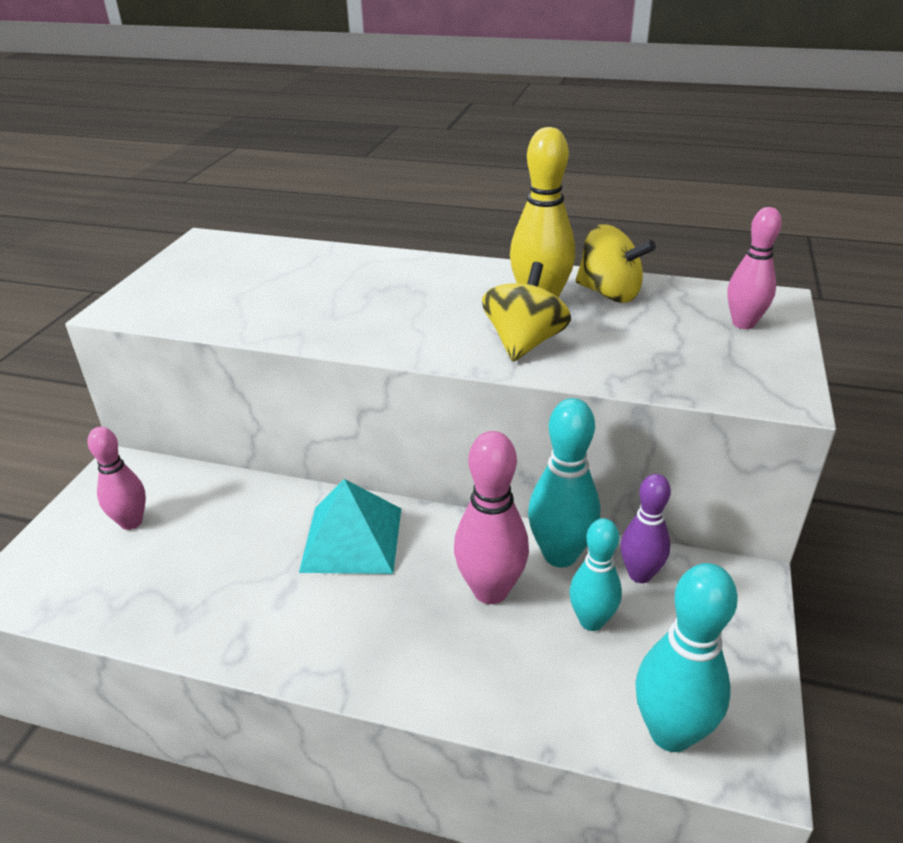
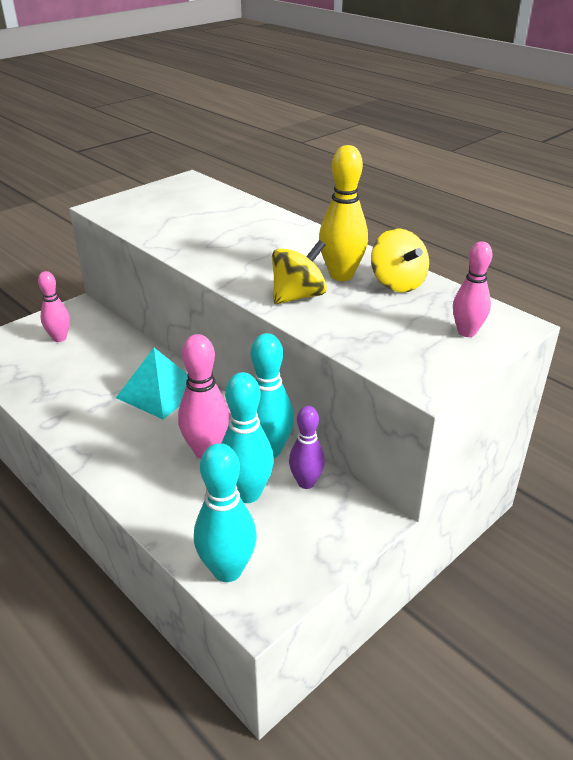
camera: 30 degrees right, 0 degrees up
turquoise bowling pin [569,518,622,631] -> turquoise bowling pin [222,372,274,503], size x1.50

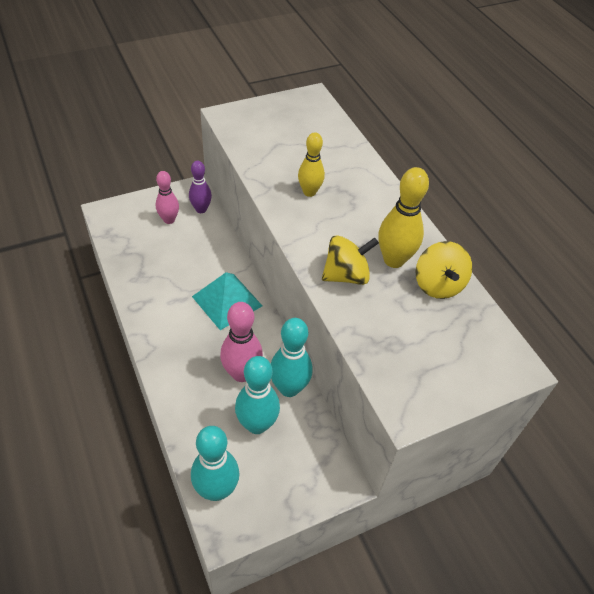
camera: 15 degrees right, 15 degrees up
purple bowling pin [289,406,325,489] -> purple bowling pin moved to [189,161,212,213]
pink bowling pin [453,241,492,337] -> none
none -> yellow bowling pin [298,132,325,197]

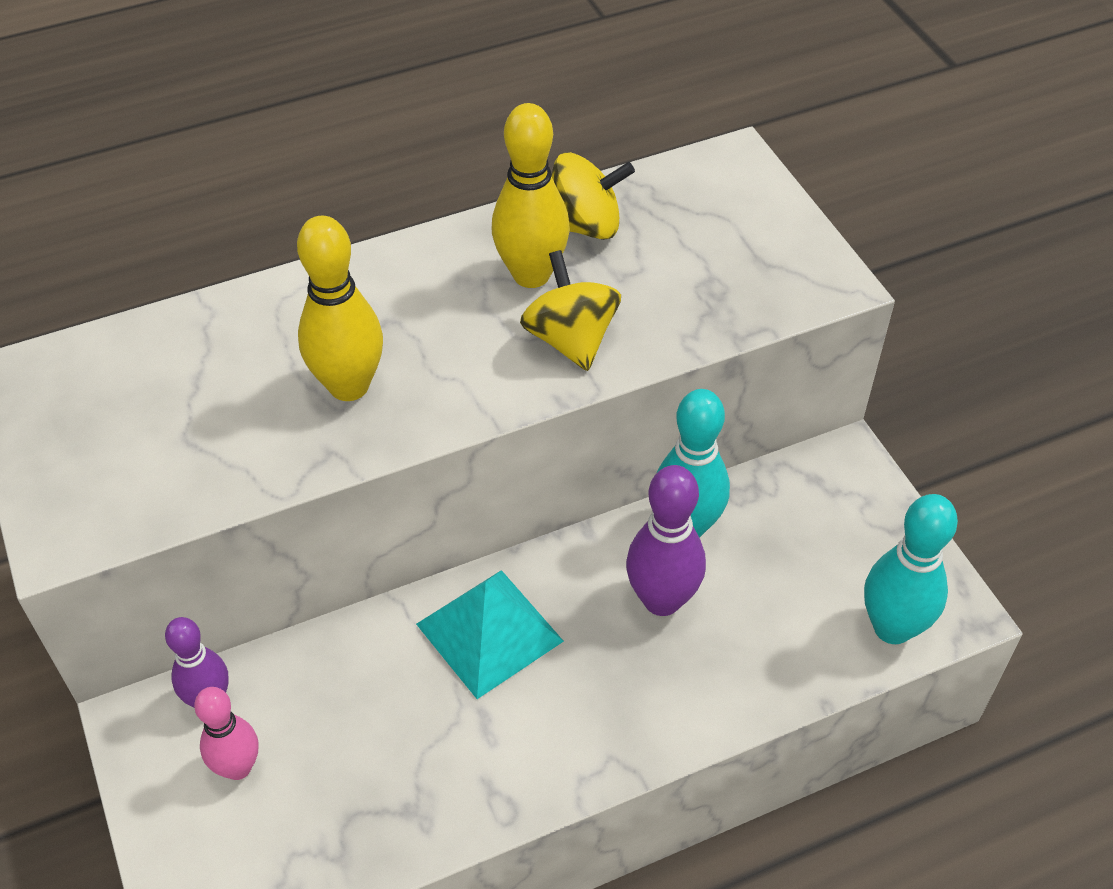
camera: 85 degrees left, 0 degrees up
pink bowling pin [220,302,263,382] -> purple bowling pin [626,465,706,616]
turquoise bowling pin [235,356,280,434] -> none
yellow bowling pin [298,132,325,197] -> yellow bowling pin [297,216,383,401], size x1.50

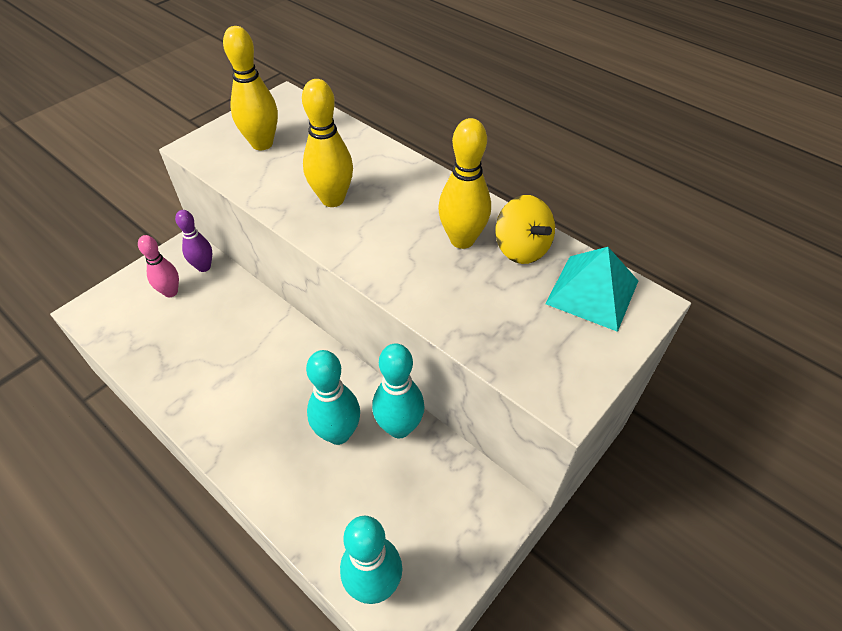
camera: 65 degrees right, 0 degrees up
turquoise pyramid [416,570,564,699] -> turquoise pyramid moved to [545,247,638,332]
yellow spinning top [520,250,621,371] -> none
purple bowling pin [626,465,706,616] -> turquoise bowling pin [306,350,360,445]
none -> yellow bowling pin [223,26,278,150]

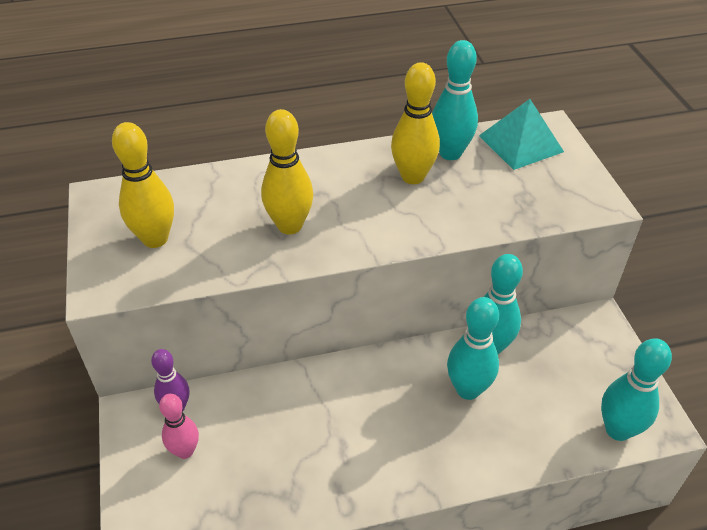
camera: 55 degrees left, 5 degrees down
yellow spinning top [495,195,555,264] -> turquoise bowling pin [432,40,478,160]

